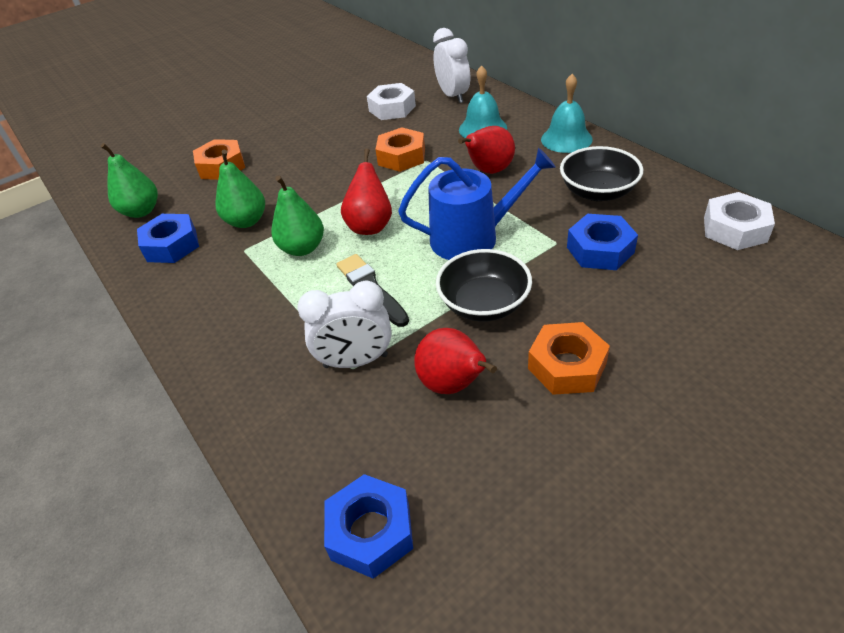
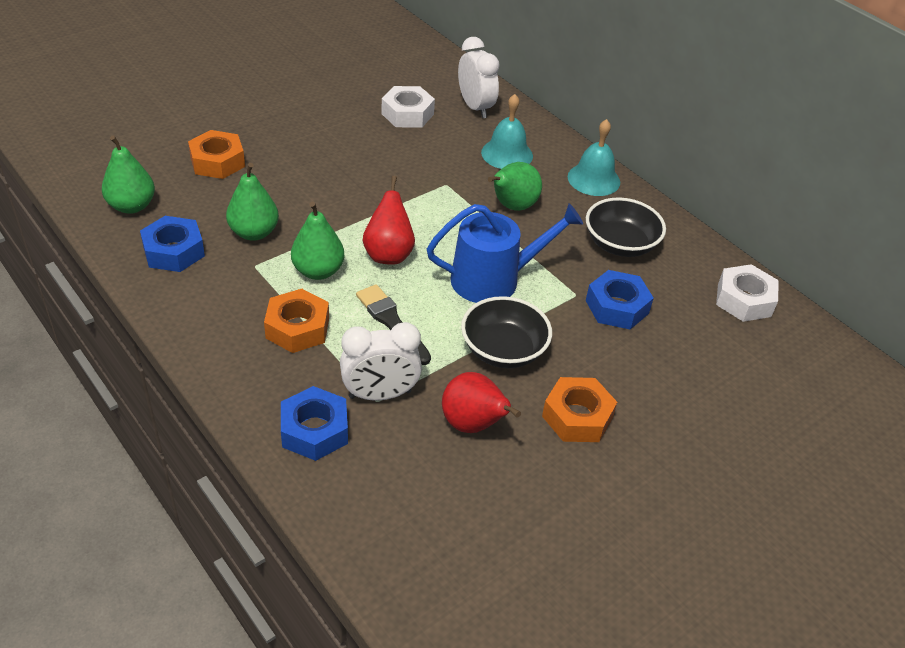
camera: 10 degrees left, 0 degrees up
blue nut [324,474,413,579] -> blue nut moved to [281,386,348,461]
orange nut [375,127,425,172] -> orange nut moved to [264,289,329,353]
red pear [458,126,515,174] -> green pear [488,162,542,211]

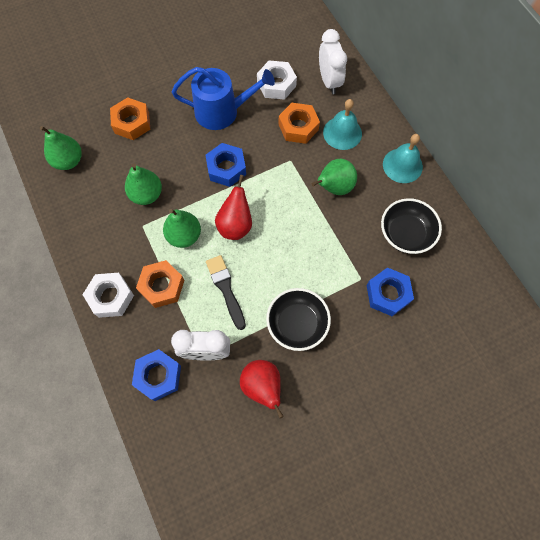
camera: 15 degrees right, 25 degrees up
blue nut [140,216,205,272] -> blue nut moved to [206,143,246,187]
blue watering can [427,203,583,303] -> blue watering can moved to [172,67,275,130]
orange nut [542,377,617,442] -> orange nut moved to [278,103,320,144]
white nut [716,264,779,322] -> white nut moved to [82,273,134,318]

